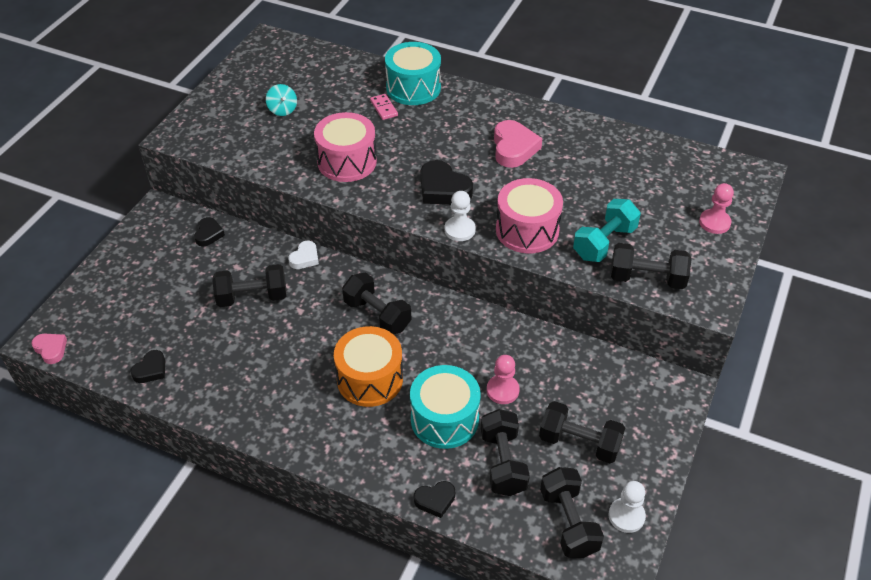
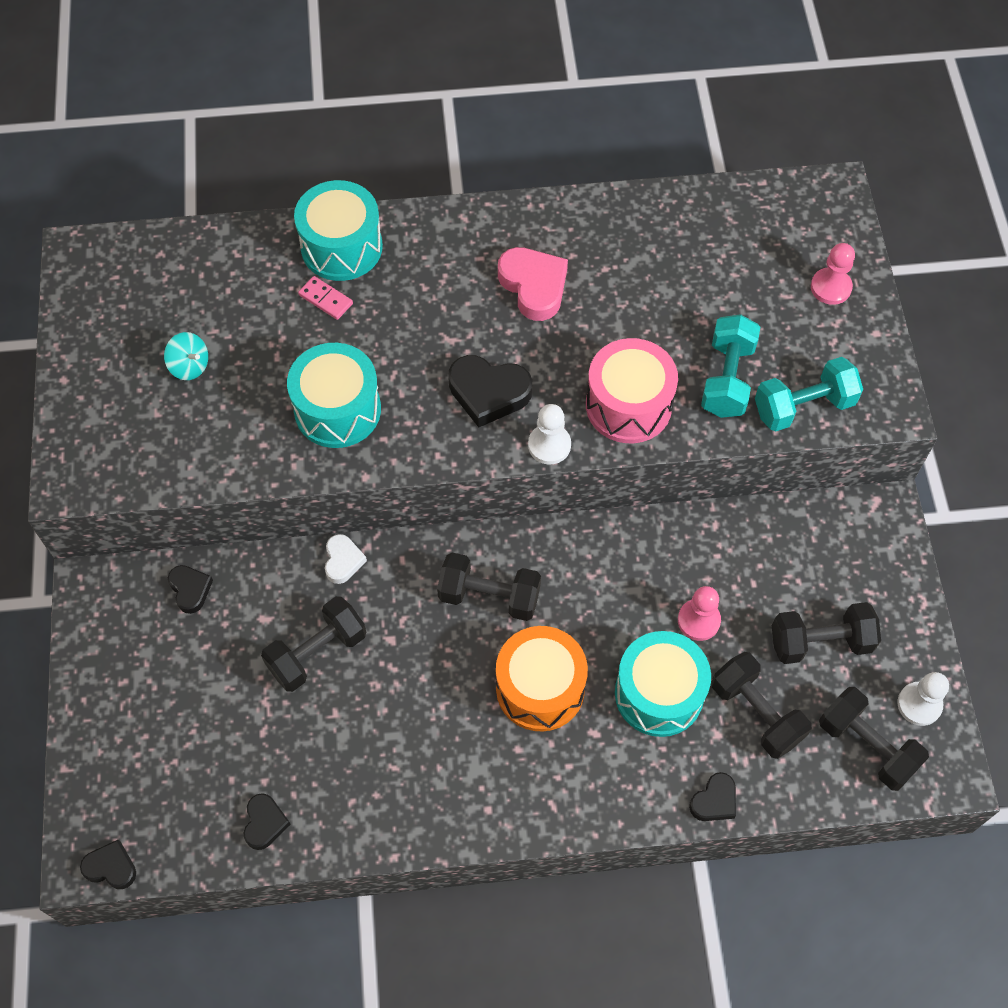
camera: 30 degrees left, 15 degrees up
pink heart [31,334,67,364] -> black heart [80,840,136,889]
pink drum [314,112,377,182] -> turquoise drum [287,343,381,448]
black dumbbell [611,243,691,289] -> turquoise dumbbell [755,357,863,432]

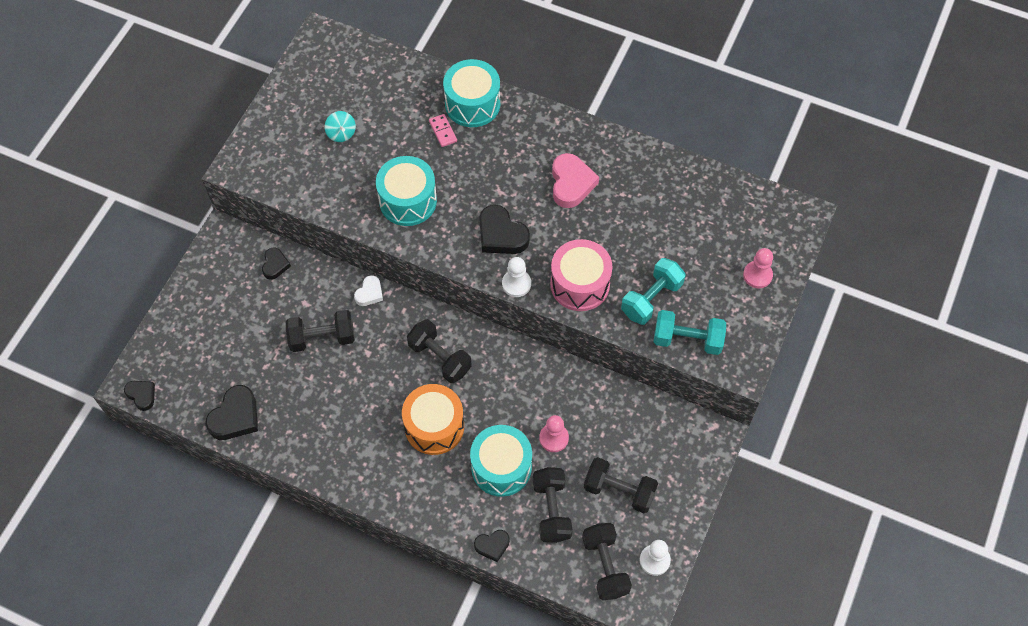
camera: 30 degrees right, 0 degrees up
black heart [244,793,291,850] -> black heart [205,385,258,440], size x1.70

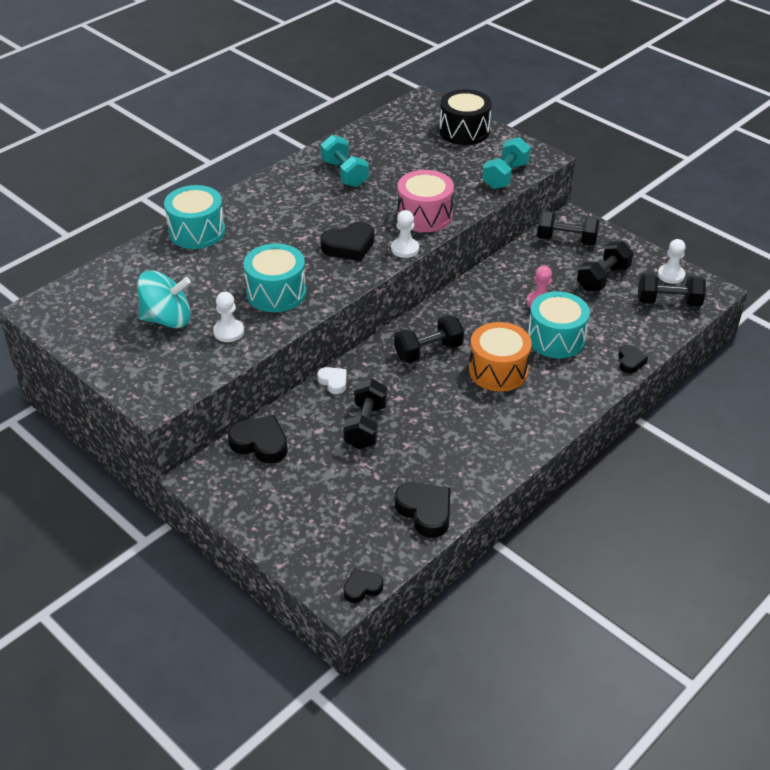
camera: 70 degrees left, 20 degrees down
black heart [262,247,291,280] -> black heart [228,415,288,464], size x1.70
turquoise spinning top [325,111,356,142] -> turquoise spinning top [137,270,191,328], size x1.95
pink domino [429,114,457,147] -> none
black dumbbell [533,467,573,543] -> black dumbbell moved to [537,210,600,245]
pink heart [552,153,599,208] -> none
turquoise dumbbell [621,258,685,325] -> turquoise dumbbell moved to [321,135,369,187]
pink pawn [743,248,773,288] -> black drum [440,89,492,145]
none -> white pawn [213,292,244,342]

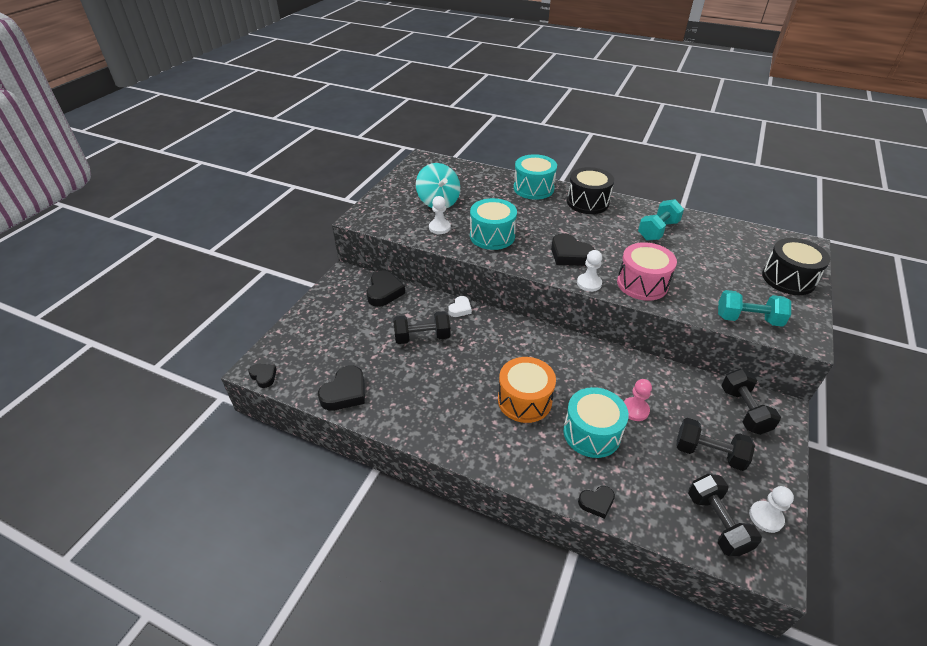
camera: 70 degrees right, 0 degrees up
black dumbbell [394,315,464,363] -> none
none -> black drum [567,167,614,214]

